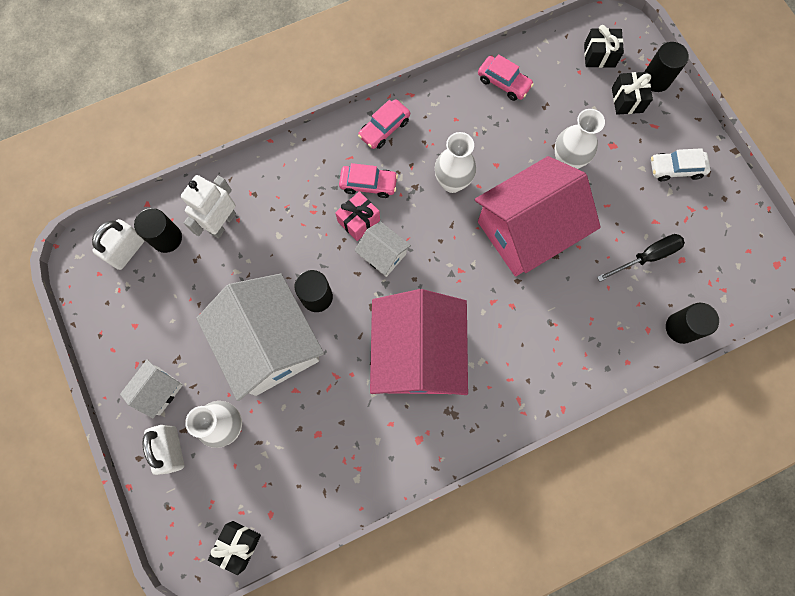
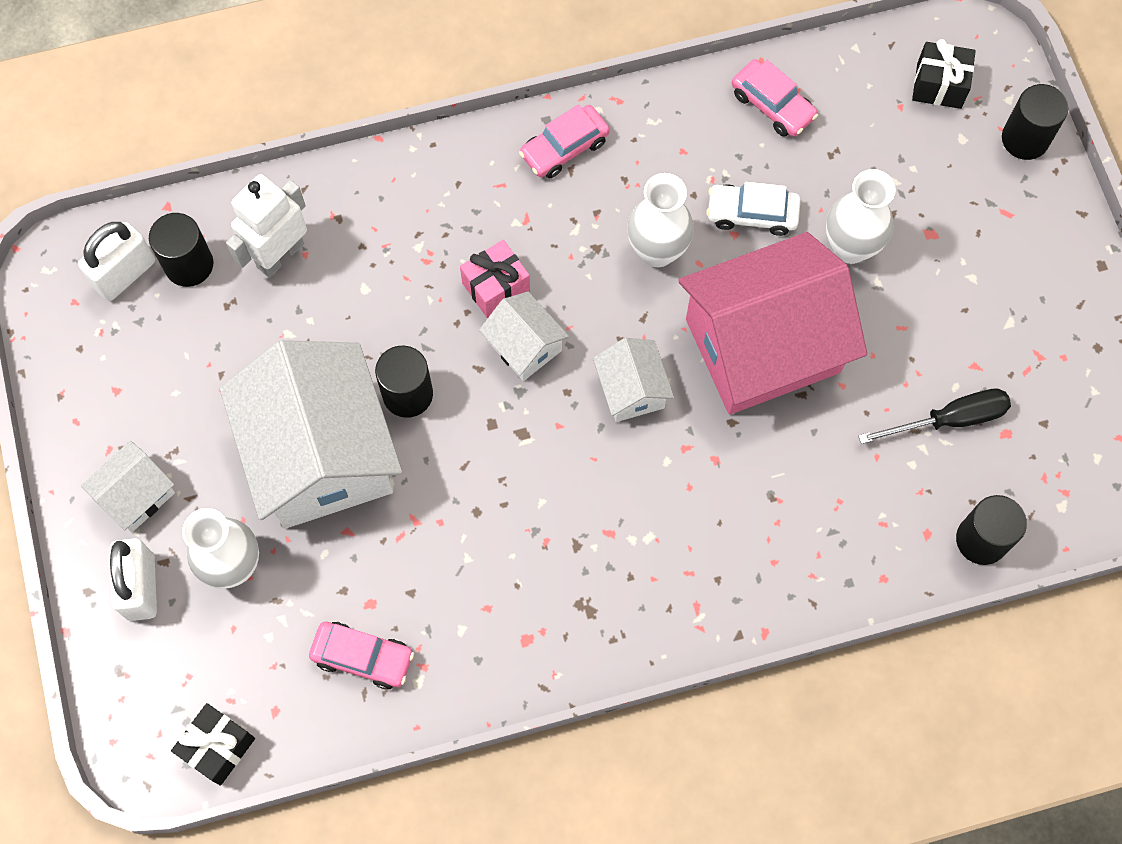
camera: 10 degrees right, 5 degrees down
pink car [339,163,398,198] -> pink car moved to [309,622,414,689]
pink house [370,289,468,395] -> none
black gift [612,72,653,115] -> none
white car [651,148,711,181] -> white car moved to [706,182,801,236]
none -> white house [593,338,674,422]

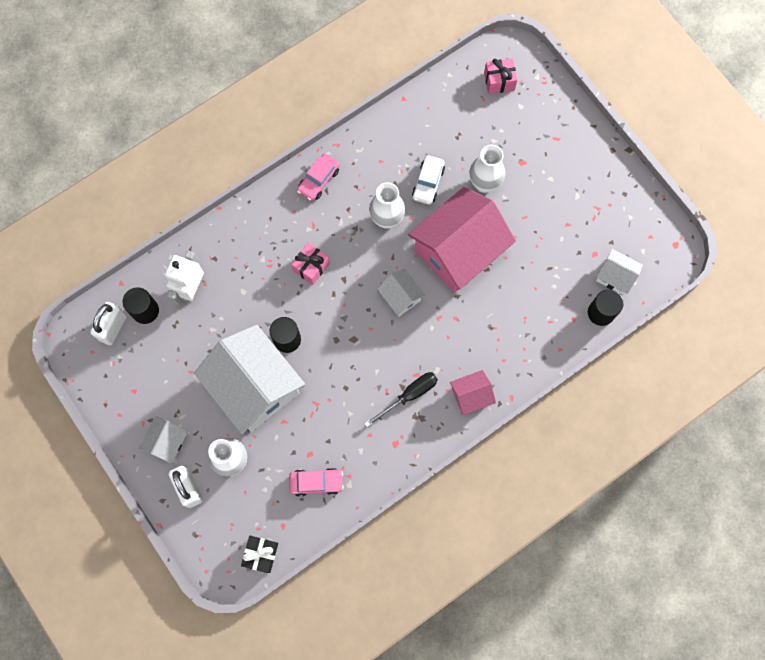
camera: 20 degrees left, 5 degrees up
white house [479,292,569,381] -> white house moved to [596,249,643,295]
white car [706,182,801,236] -> white car turned 60 degrees counterclockwise [412,155,445,205]
pink car [732,59,818,137] -> none
black screwdriver [858,388,1011,444] -> black screwdriver moved to [364,372,438,427]
black gift [912,39,976,109] -> pink gift [484,58,518,94]
black cylinder [1002,84,1068,160] -> none
none -> pink house [450,370,496,415]

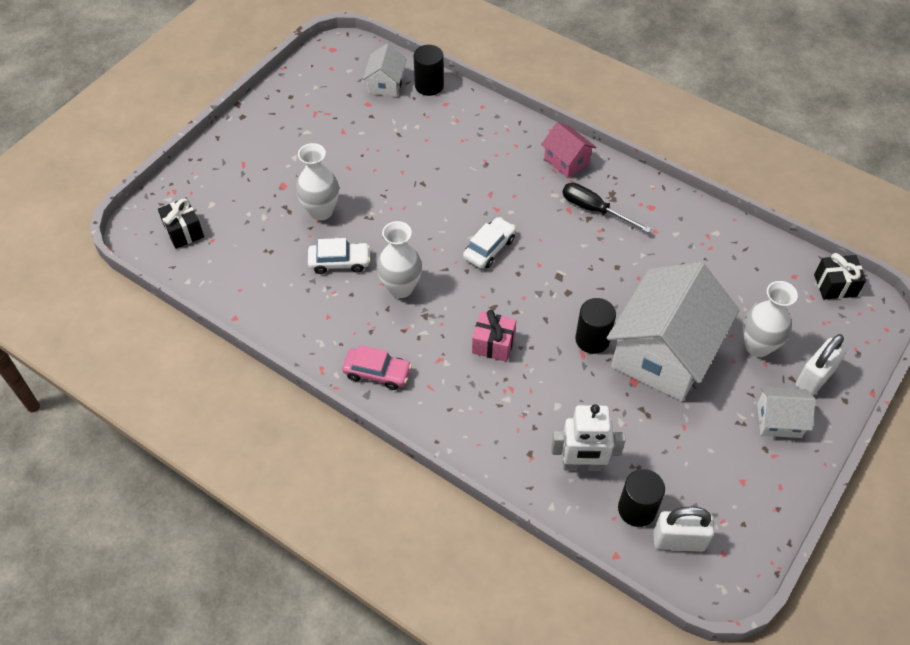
camera: 110 degrees left, 20 degrees down
pink car [289,468,344,497] -> none
white house [377,269,425,317] -> white car [463,217,516,268]
pink house [408,187,516,293] -> none
pink gift [484,58,518,94] -> black gift [158,198,204,249]

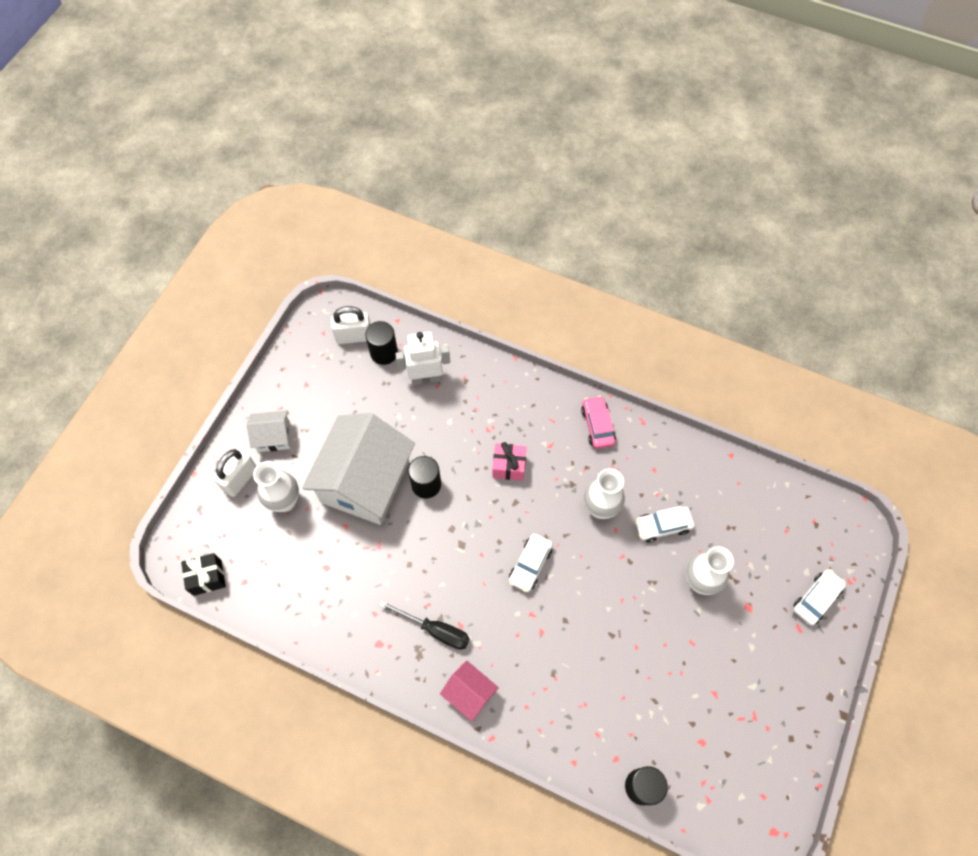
camera: 170 degrees right, 10 degrees up
black gift [158,198,204,249] -> none
pink car [342,345,412,390] -> pink car turned 75 degrees clockwise [581,396,616,449]
white house [363,44,407,97] -> none
none -> white car [793,569,846,625]

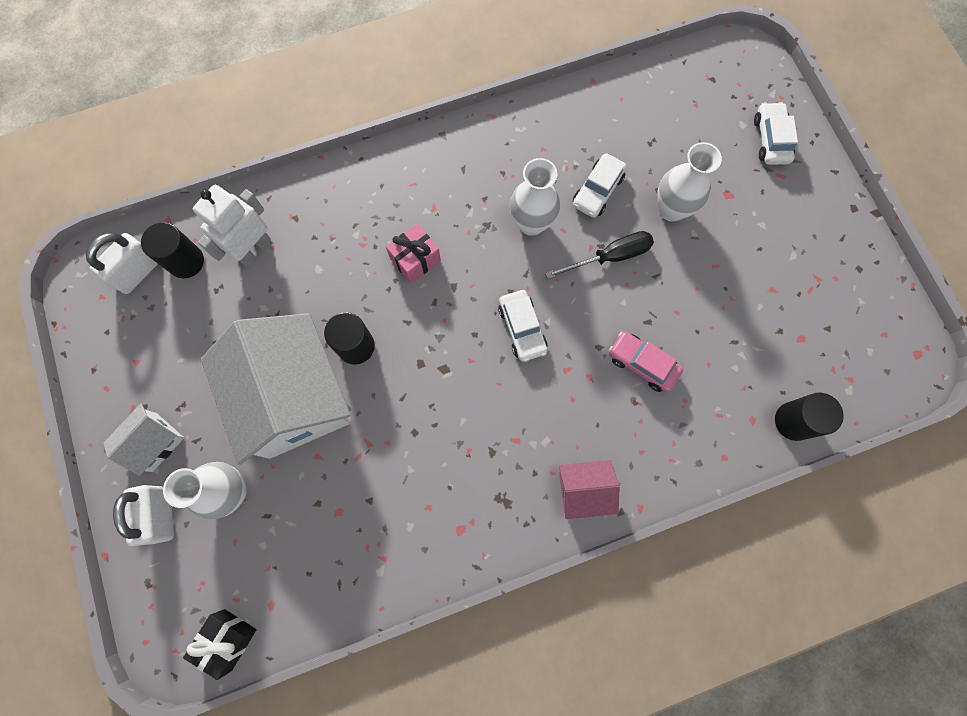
camera: 45 degrees left, 10 degrees up
black screwdriver [379,600,470,649] -> black screwdriver moved to [545,231,654,279]
pink car [581,396,616,449] -> pink car moved to [609,332,683,392]

